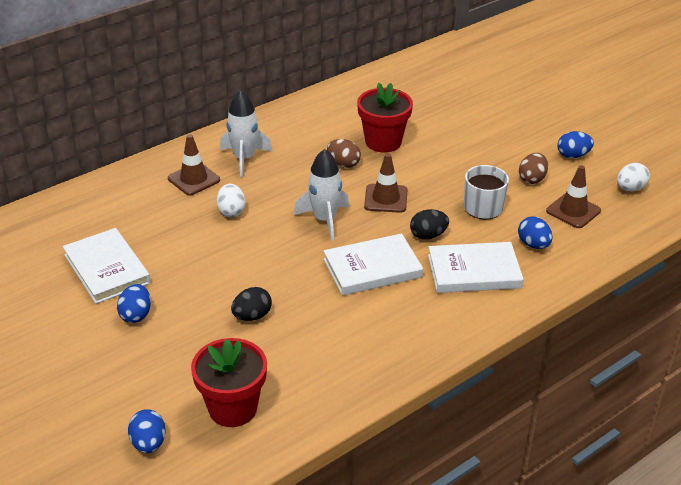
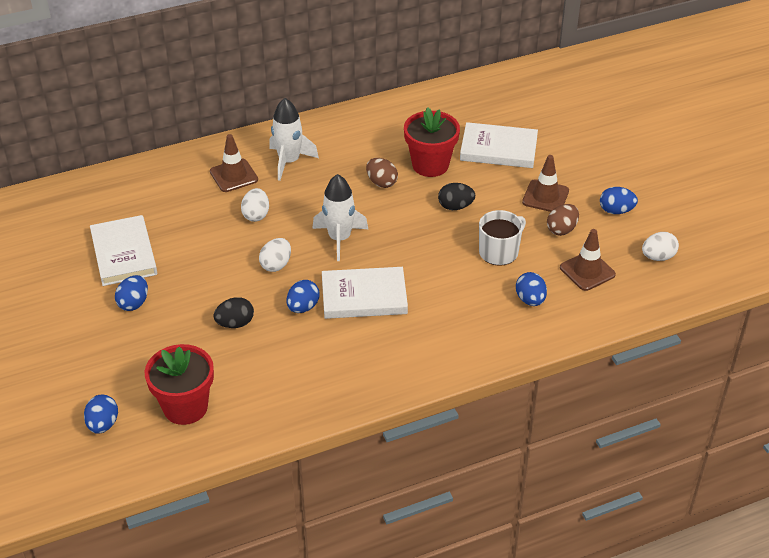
camera: 15 degrees right, 5 degrees up
brown traffic cone [364,153,408,213] -> brown traffic cone moved to [522,155,569,212]
black egg [410,209,449,240] -> black egg moved to [438,183,475,210]
white book [428,242,524,293] -> white book moved to [460,122,538,168]
none -> white egg [259,238,291,272]
none -> blue egg [287,280,320,313]

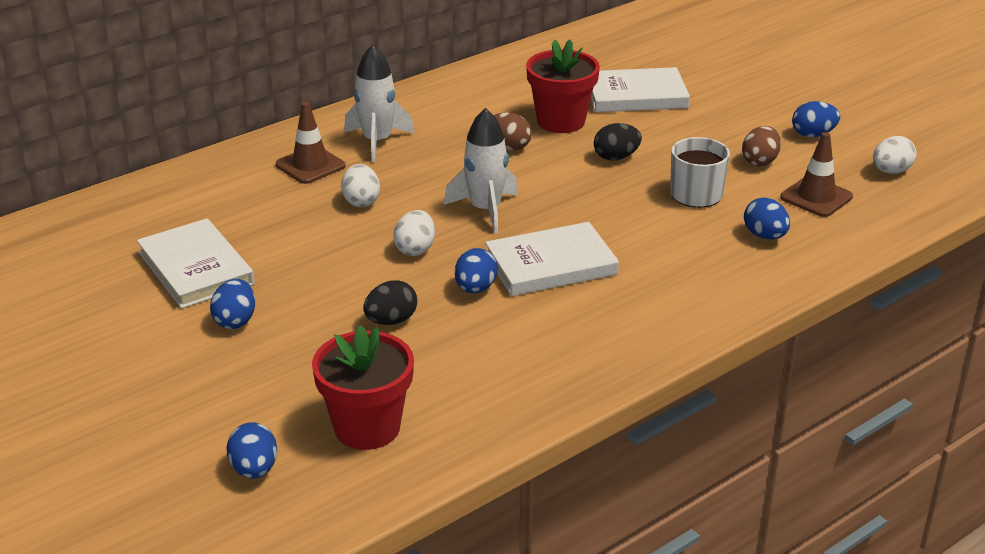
camera: 15 degrees left, 10 degrees down
brown traffic cone [522,155,569,212] -> none

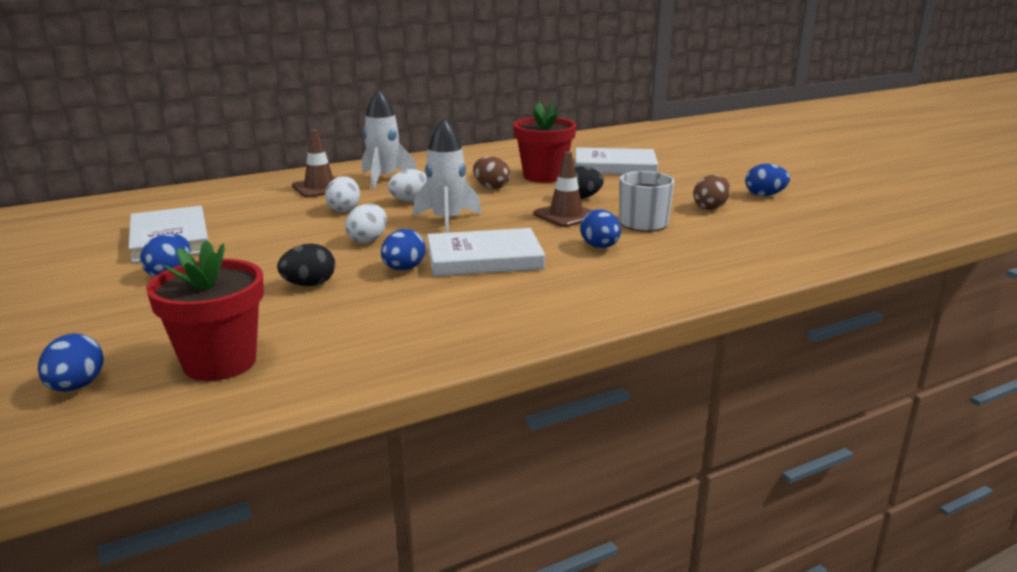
camera: 10 degrees right, 10 degrees down
blue egg [744,197,790,240] -> blue egg moved to [580,209,621,248]
brown traffic cone [780,132,853,217] -> brown traffic cone moved to [533,151,592,227]
white egg [873,136,916,174] -> white egg moved to [388,169,426,202]

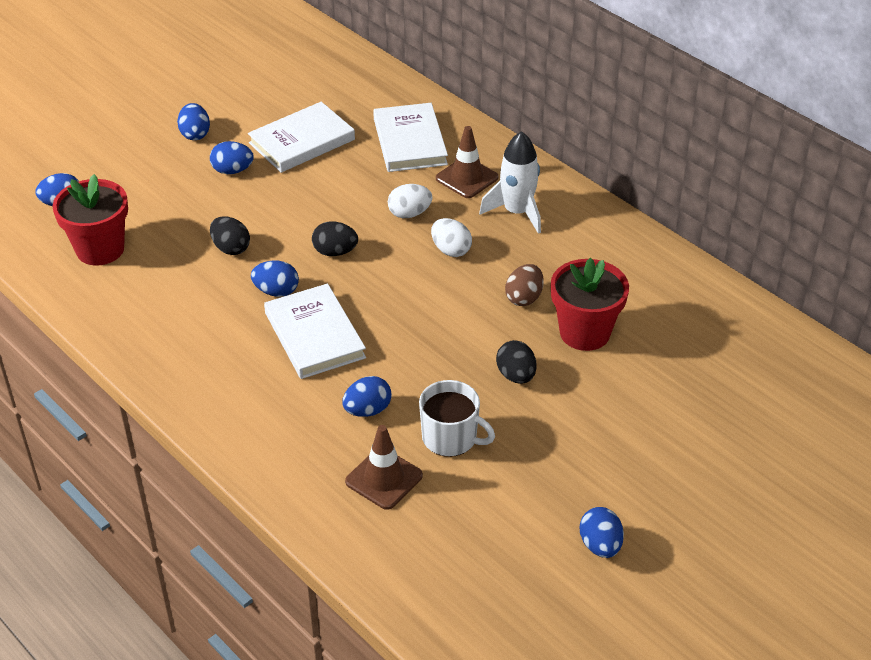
camera: 75 degrees right, 20 degrees up
white egg [345,204,387,243] -> black egg [312,222,358,256]
white rocket [413,118,481,233] -> none
brown traffic cone [533,151,592,227] -> brown traffic cone moved to [345,425,423,510]
white book [575,148,658,174] -> white book moved to [373,103,448,172]
brown egg [693,175,730,210] -> none
none -> blue egg [177,103,210,140]

